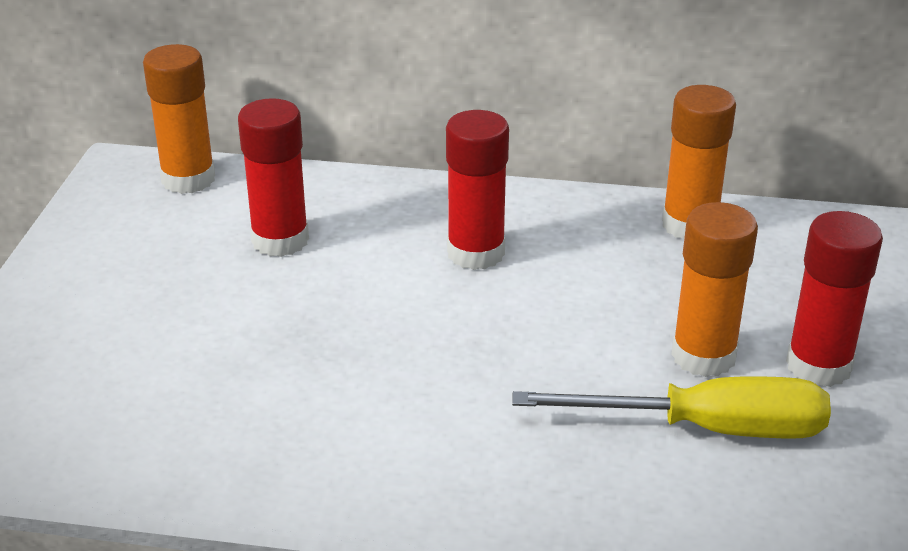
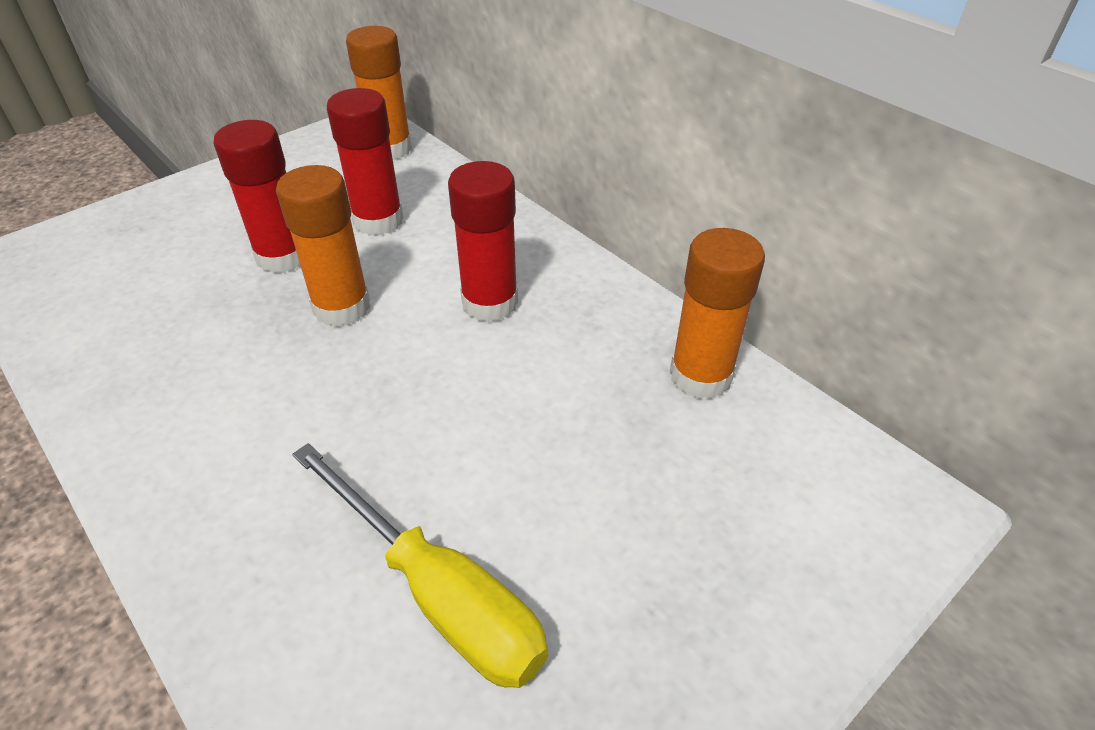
camera: 40 degrees right, 10 degrees up
orange glue stick [671,202,758,377] -> orange glue stick moved to [276,165,370,327]
red glue stick [786,211,883,387] -> red glue stick moved to [213,120,300,273]

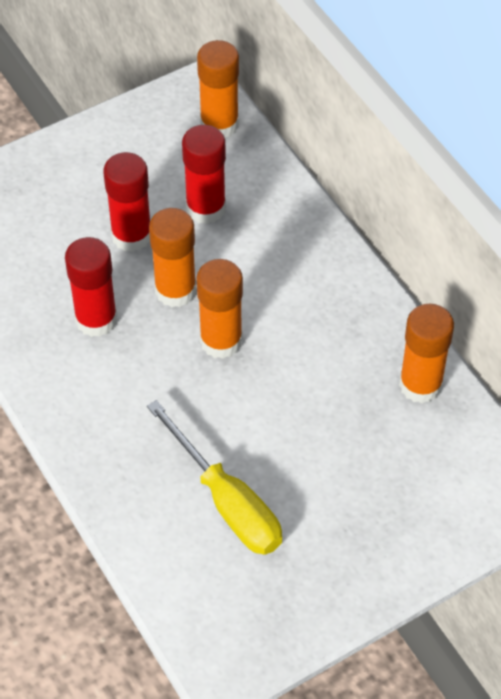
camera: 10 degrees right, 10 degrees up
red glue stick [448,161,518,322] -> red glue stick moved to [65,237,117,337]
none -> orange glue stick [196,259,243,359]

